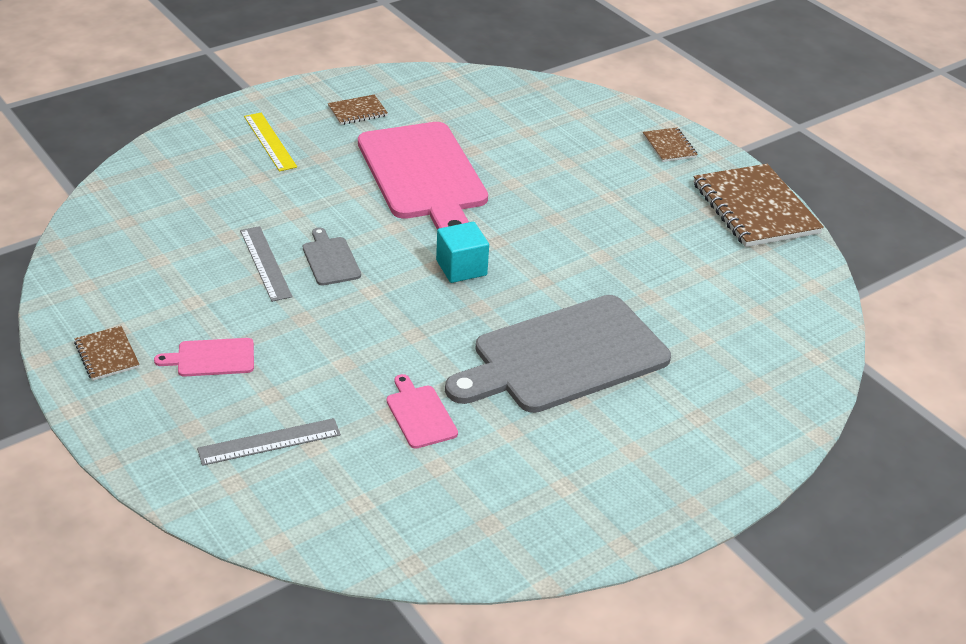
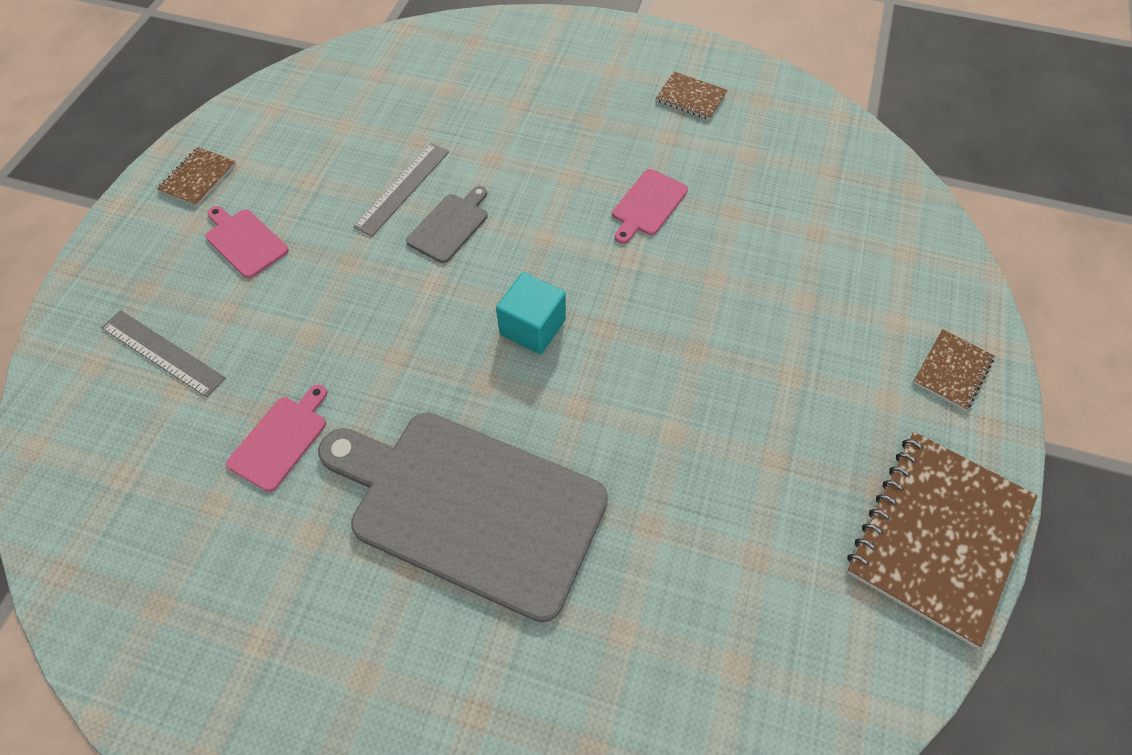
camera: 55 degrees right, 20 degrees up
yellow ruler [244,113,297,171] -> none
pink cutting board [358,122,488,230] -> pink cutting board [612,169,688,244], size x0.42

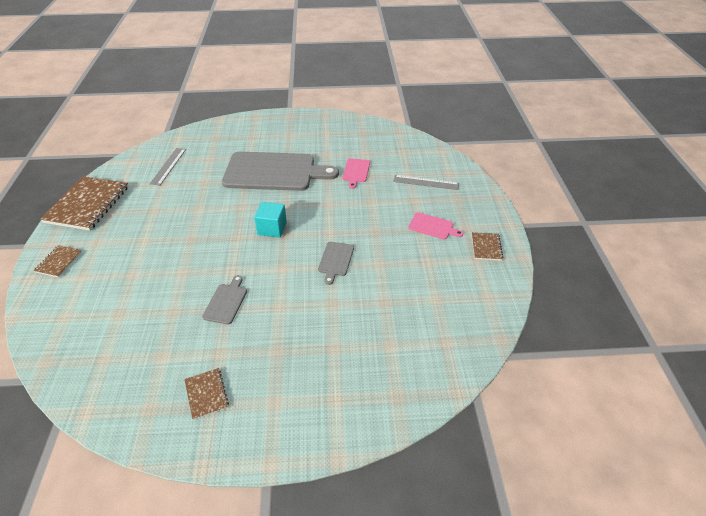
camera: 160 degrees right, 15 degrees down
grey ruler [353,143,449,236] -> grey ruler moved to [150,148,186,185]
pink cutting board [612,169,688,244] -> grey cutting board [202,275,247,325]
brown notebook [656,72,728,120] -> brown notebook turned 60 degrees clockwise [184,368,229,420]

